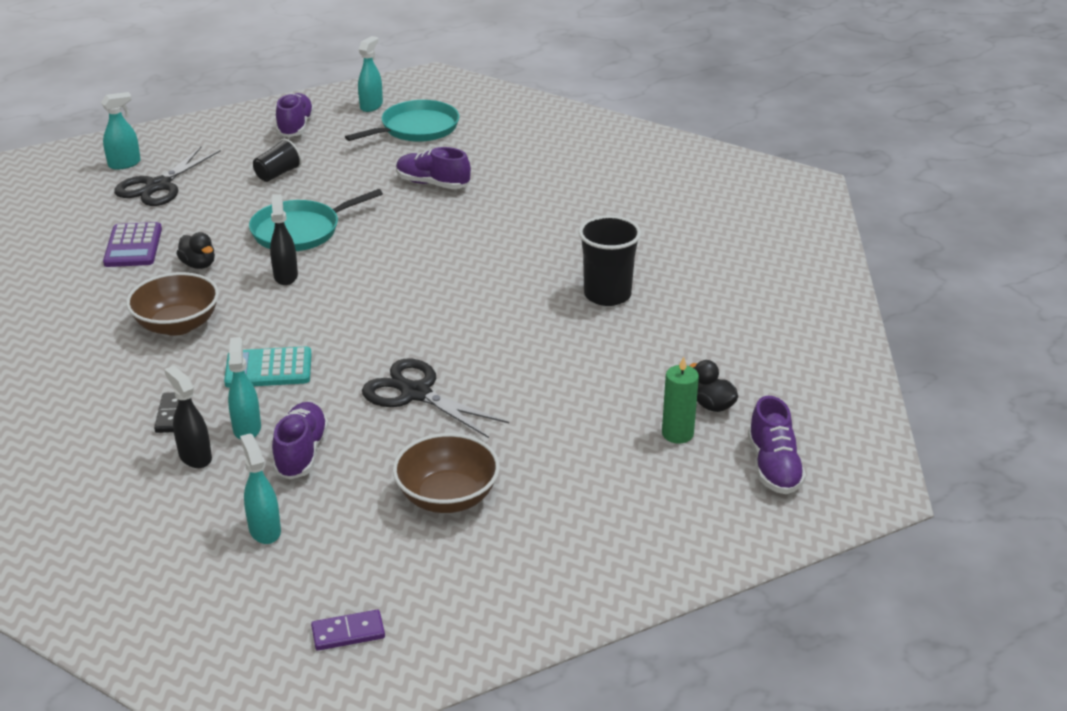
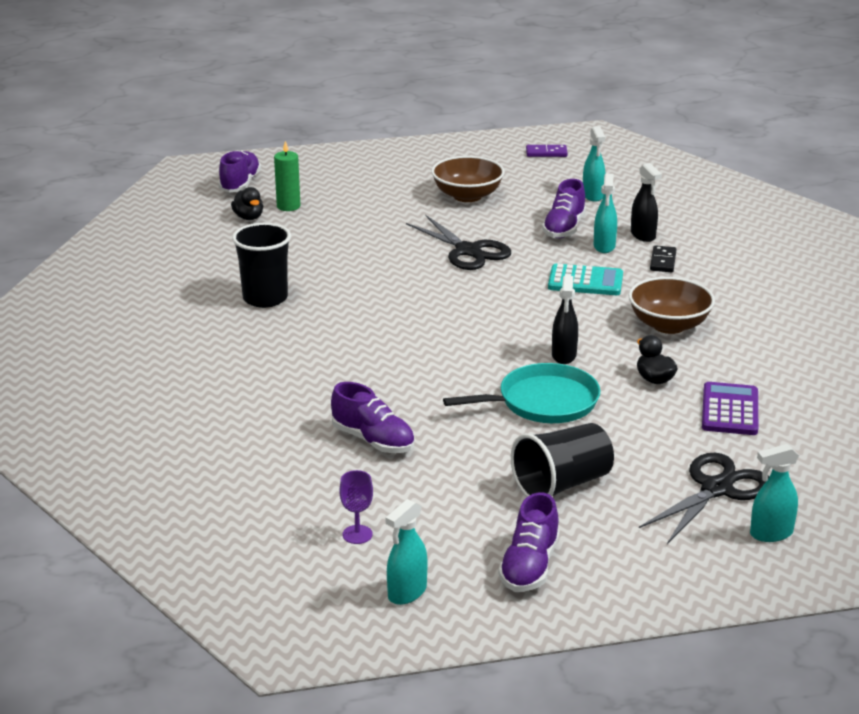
camera: 165 degrees left, 5 degrees down
black cup [253,139,302,182] -> black cup [511,423,614,497], size x1.62
turquoise pan [345,100,459,142] -> purple goblet [339,470,373,544]

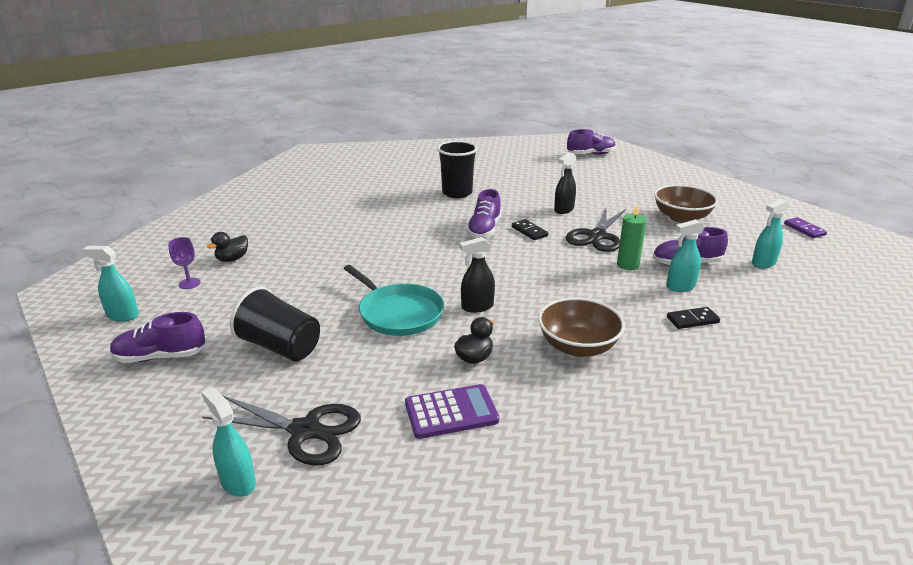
camera: 65 degrees right, 0 degrees up
black duck [231,187,263,220] -> black duck moved to [207,232,248,262]
green candle [274,141,300,211] -> green candle moved to [617,205,647,270]
purple shoe [331,382,414,453] -> purple shoe moved to [466,189,501,238]
turquoise calculator [548,264,623,295] -> none
black spray bottle [631,163,662,242] -> black spray bottle moved to [554,152,576,214]
none -> black domino [512,219,548,240]

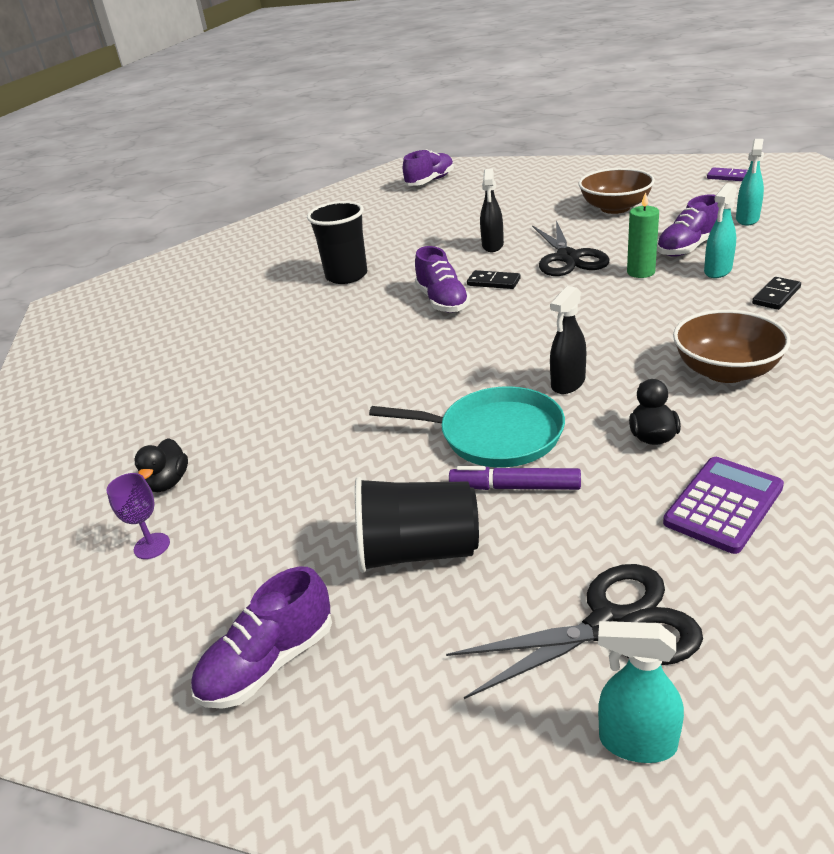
camera: 30 degrees left, 5 degrees up
turquoise spray bottle [82,246,139,322] -> none
none -> purple marker [449,466,581,490]

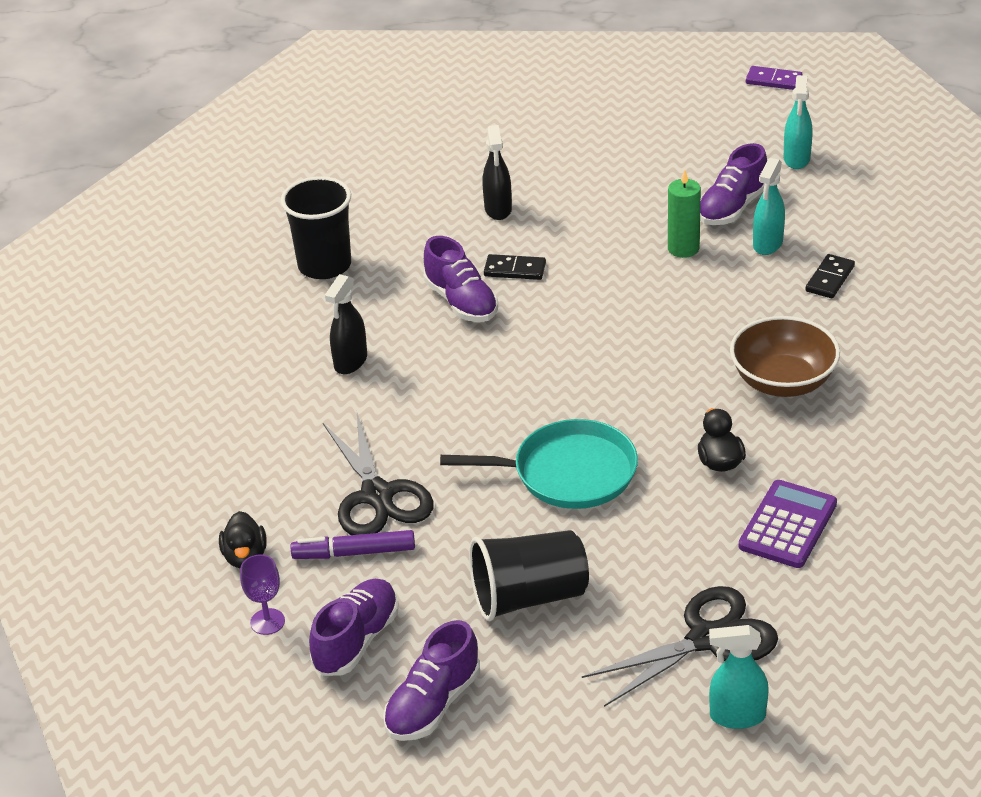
camera: 15 degrees left, 5 degrees up
purple shoe [403,149,454,186] -> purple shoe moved to [309,579,399,676]
purple marker [449,466,581,490] -> purple marker moved to [291,530,415,559]
black scissors [532,220,609,276] -> black scissors moved to [323,413,433,535]
black spray bottle [550,286,586,394] -> black spray bottle moved to [324,274,367,374]
brown bowl [579,168,655,214] -> none

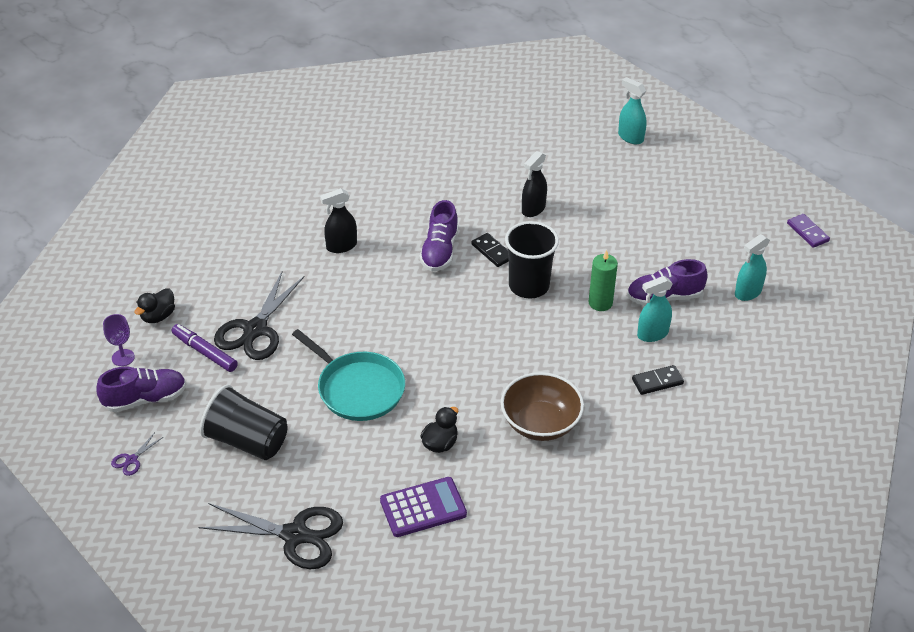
camera: 40 degrees right, 5 degrees up
black cup [281,176,351,279] -> black cup moved to [505,221,559,299]
purple shoe [383,620,480,741] -> purple scissors [111,434,163,476]
turquoise spray bottle [709,625,769,729] -> turquoise spray bottle moved to [618,77,647,144]

